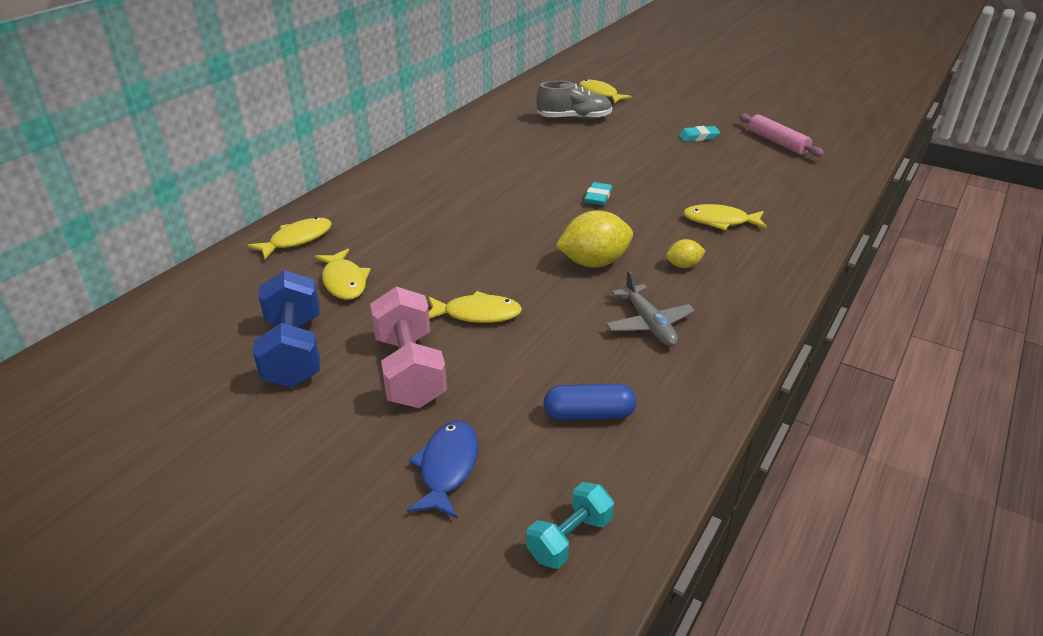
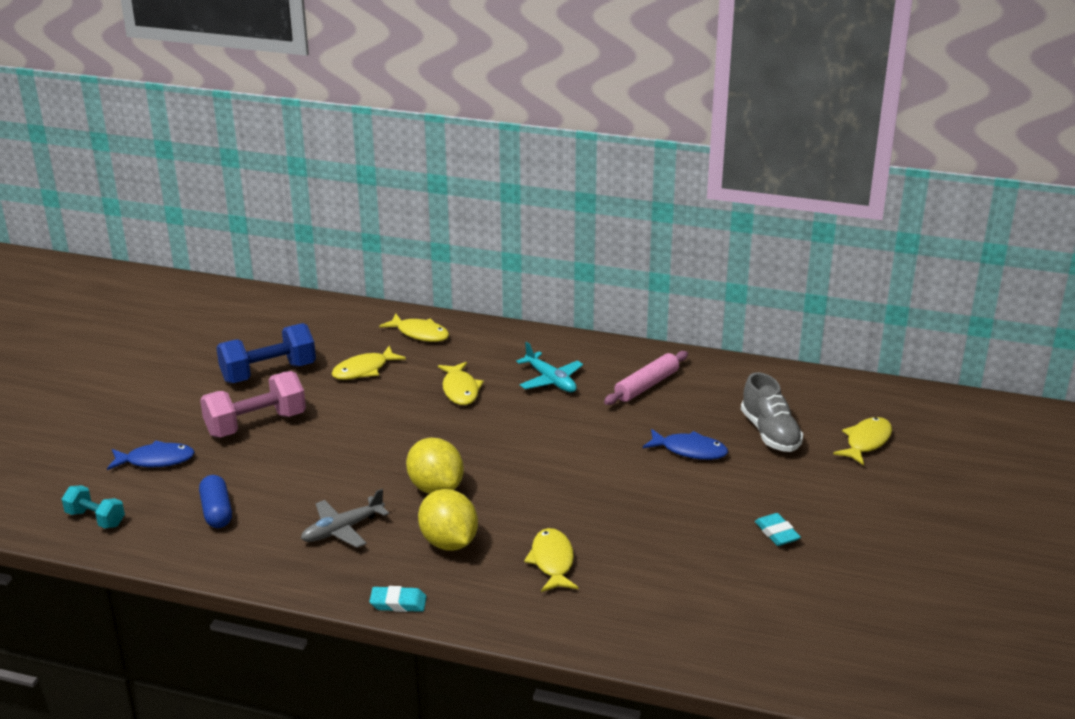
camera: 75 degrees right, 5 degrees down
yellow fish [428,291,522,323] -> yellow fish moved to [438,362,484,405]
turquoise eraser [584,182,612,205] -> turquoise eraser moved to [369,586,426,612]
yellow lemon [666,239,706,268] -> yellow lemon [418,489,478,551], size x1.94
pink rolling pin [739,113,824,157] -> pink rolling pin moved to [604,351,688,405]
none -> turquoise plane [516,342,583,392]
none -> blue fish [643,429,728,460]

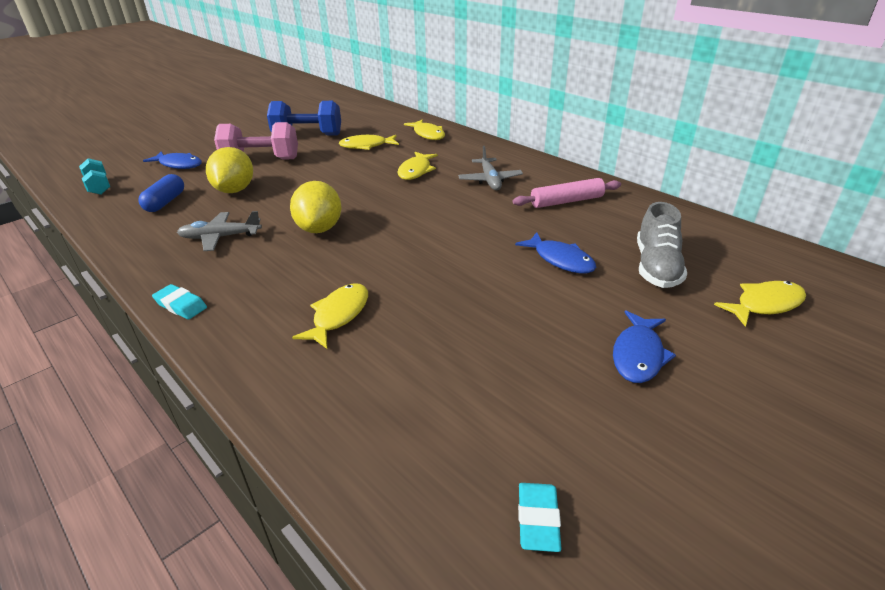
camera: 30 degrees right, 5 degrees up
yellow lemon [418,489,478,551] -> yellow lemon moved to [206,147,253,193]
turquoise plane [516,342,583,392] -> grey plane [458,146,523,190]
turquoise eraser [755,513,801,546] -> turquoise eraser moved to [518,483,562,552]
none -> blue fish [613,310,676,383]

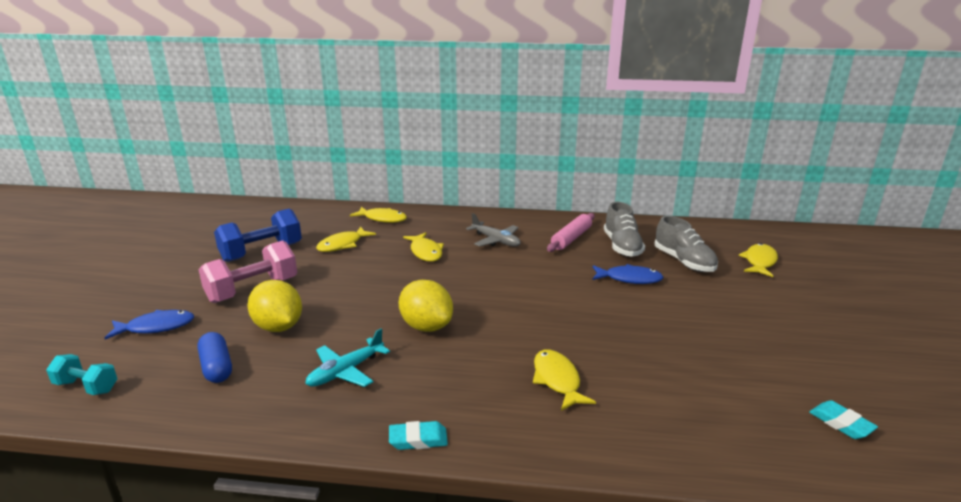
camera: 40 degrees left, 10 degrees down
grey plane [177,211,262,251] -> turquoise plane [305,328,390,387]
blue fish [613,310,676,383] -> none
none -> grey shoe [604,202,645,257]

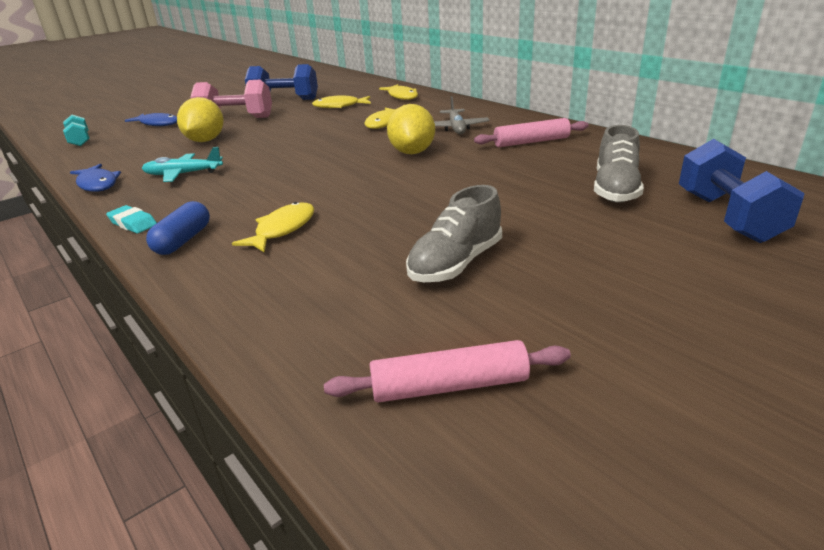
camera: 45 degrees right, 5 degrees up
blue capsule [197,332,232,383] -> blue capsule moved to [146,201,210,255]
yellow lemon [399,280,453,332] -> yellow lemon moved to [387,104,435,154]
blue fish [592,264,663,284] -> blue fish moved to [70,164,121,192]
grey shoe [604,202,645,257] -> grey shoe moved to [406,185,502,282]
yellow fish [739,243,778,277] -> blue dumbbell [679,139,805,243]
turquoise eraser [809,400,878,439] -> pink rolling pin [324,340,571,402]

